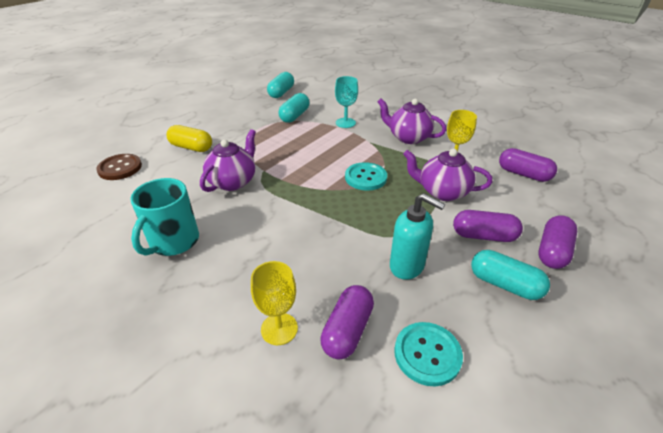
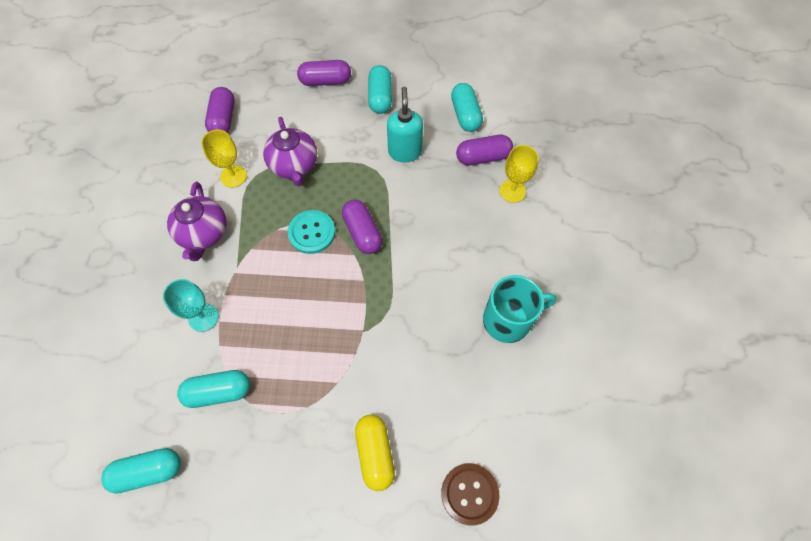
camera: 125 degrees left, 25 degrees up
purple teapot [200,129,256,192] -> none
turquoise button [395,322,463,387] -> turquoise capsule [451,83,483,132]
purple capsule [453,210,523,242] -> purple capsule moved to [342,200,382,254]

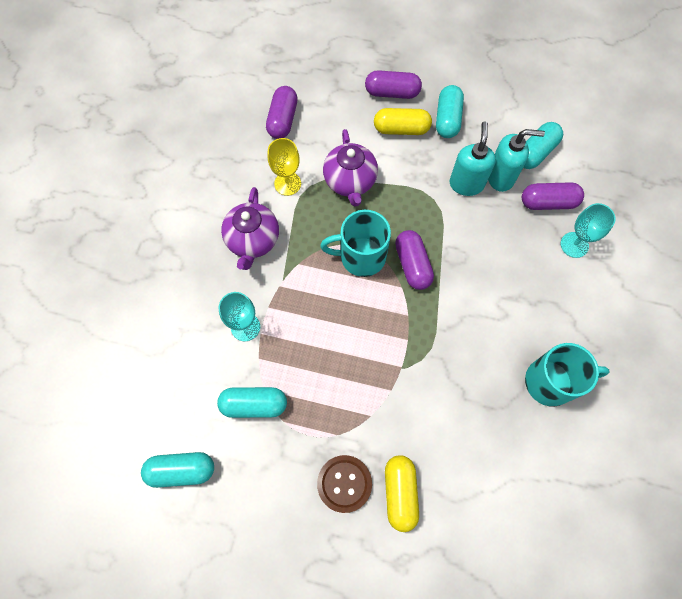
camera: 10 degrees right, 5 degrees up
turquoise button [288,210,335,254] -> turquoise mug [320,210,391,277]
brown button [441,463,499,526] -> brown button moved to [317,455,372,513]
turquoise capsule [451,83,483,132] -> turquoise capsule turned 45 degrees clockwise [523,122,563,169]
yellow goblet [499,145,539,203] -> turquoise goblet [561,203,616,258]
none -> yellow capsule [374,108,432,135]
none -> turquoise soap dispenser [488,129,545,192]

